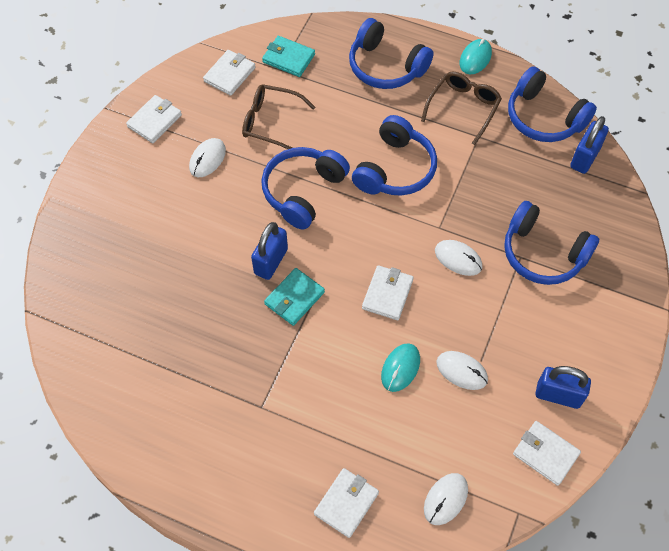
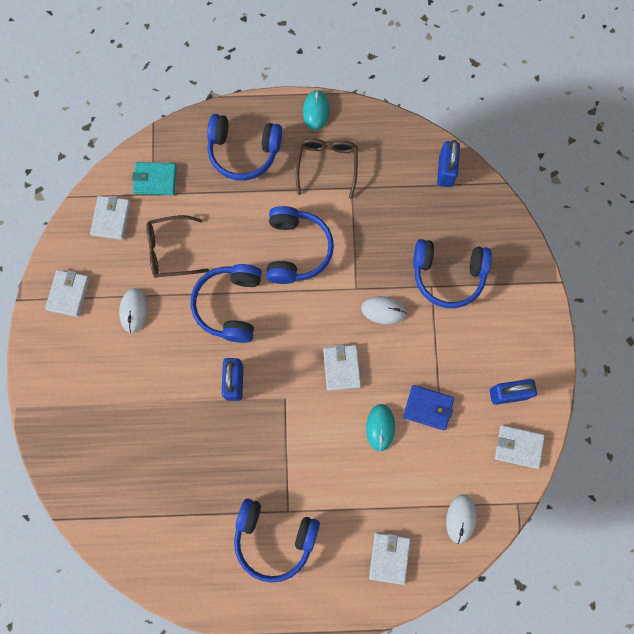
camera: 25 degrees left, 15 degrees up
turquoise wallet [264,268,325,326] -> none
white mouse [436,351,488,390] -> blue wallet [403,385,454,430]
blue headphones [508,67,597,142] -> blue headphones moved to [234,499,320,583]

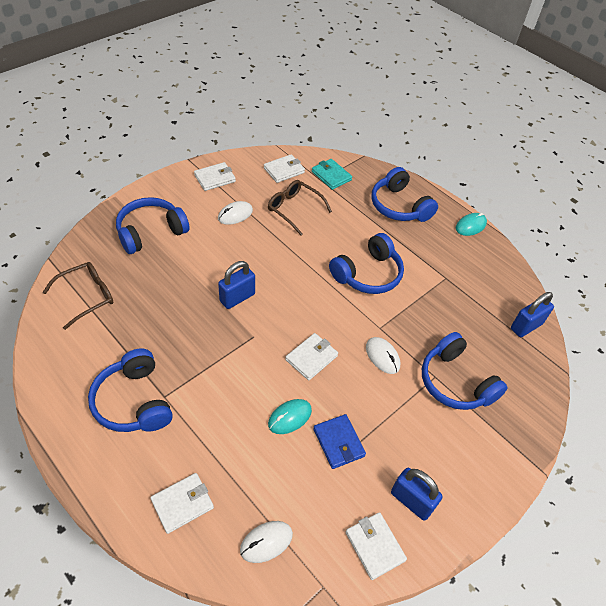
camera: 45 degrees right, 25 degrees down
blue headphones [191,264,262,343] -> blue headphones moved to [116,197,190,254]
brown glasses [296,138,358,199] -> brown glasses moved to [43,262,113,330]

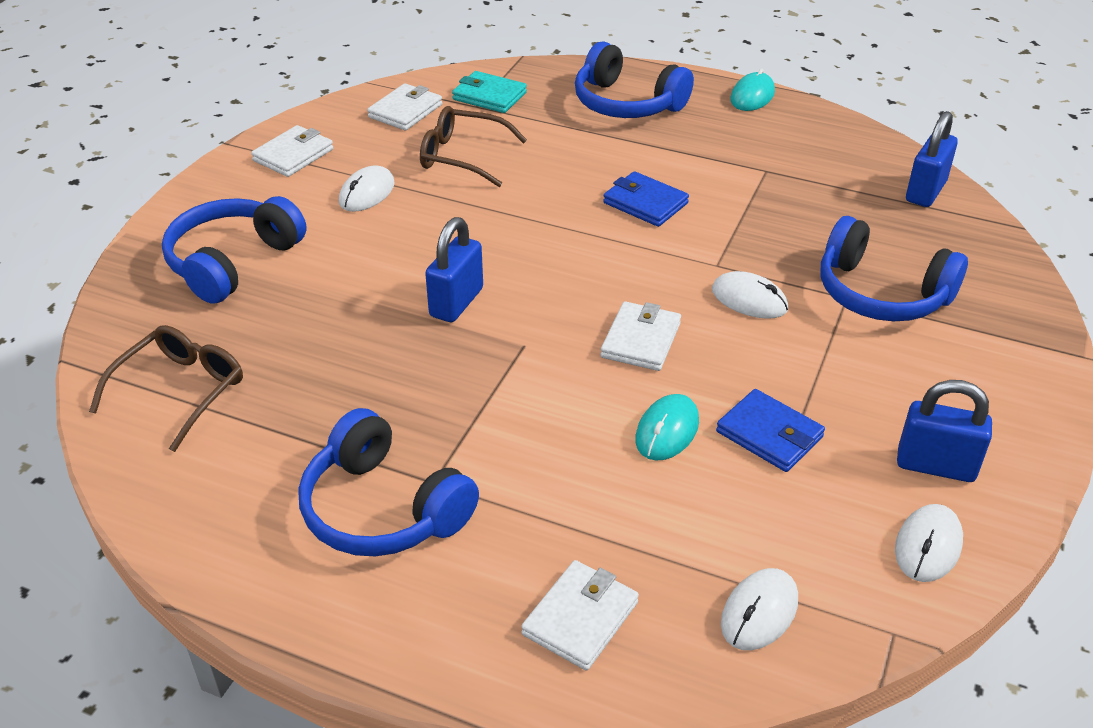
camera: 20 degrees left, 10 degrees down
blue headphones [329,233,404,294] -> blue wallet [603,171,689,227]
white wallet [346,512,407,580] -> white mouse [895,504,963,582]

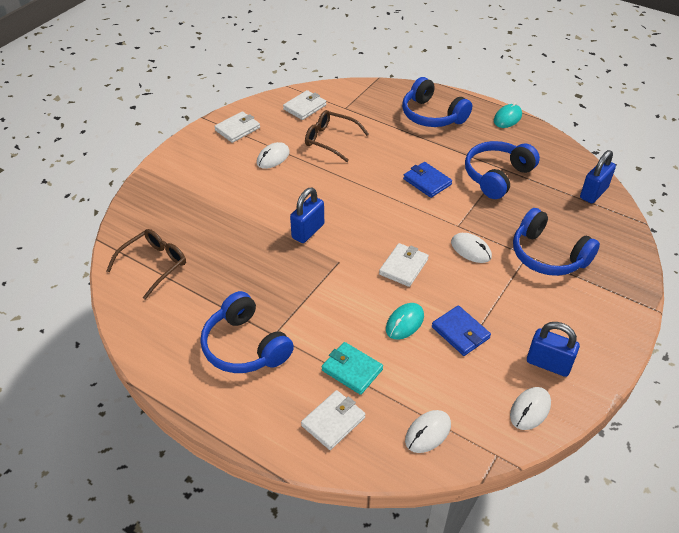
camera: 10 degrees right, 5 degrees up
blue headphones [162,196,307,304] -> blue headphones moved to [465,141,540,199]
turquoise wallet [452,71,527,113] -> turquoise wallet moved to [322,342,383,395]

